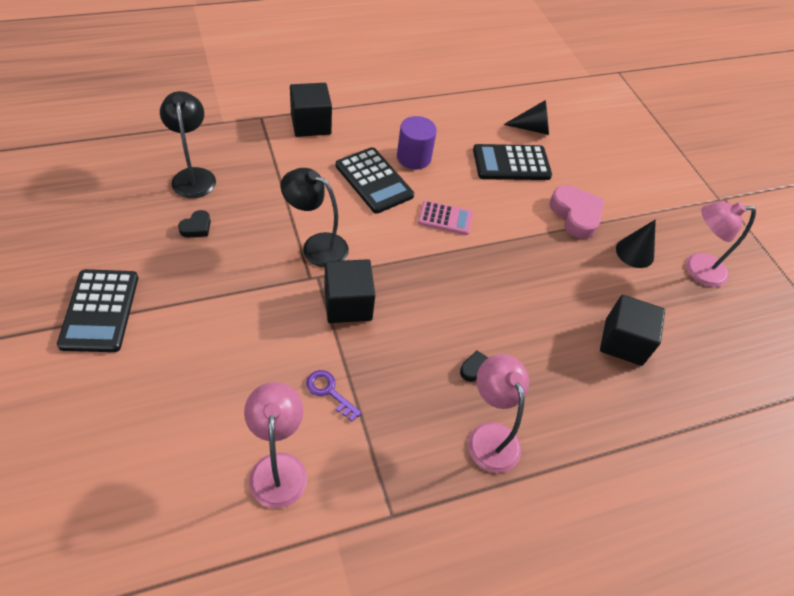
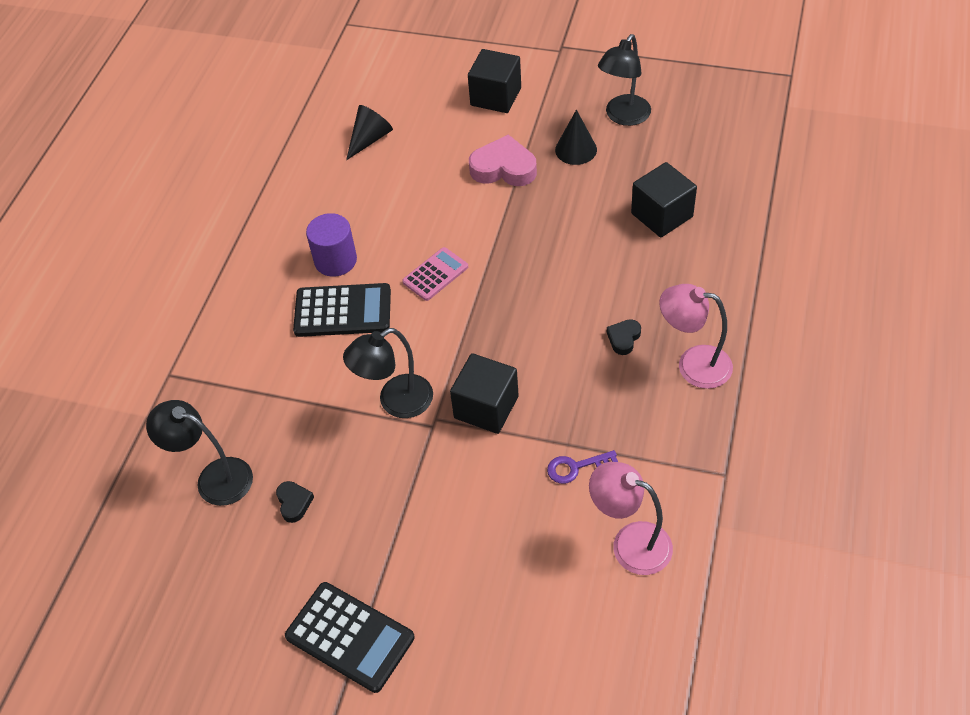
camera: 45 degrees left, 0 degrees up
black cube [290,83,332,137] -> black cube moved to [468,49,521,113]
black calculator [473,144,552,180] -> none
pink lamp [686,202,756,287] -> black lamp [598,34,651,126]

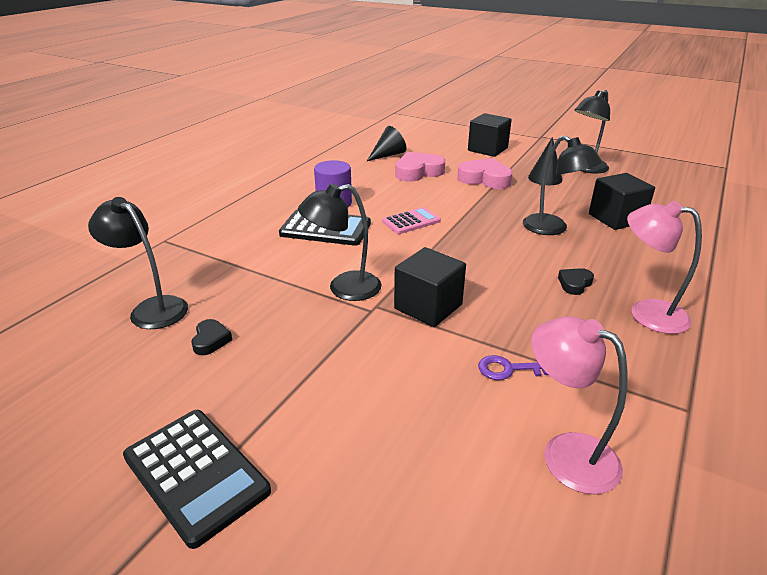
camera: 10 degrees right, 20 degrees down
none -> pink heart [395,152,445,182]
none -> black lamp [523,135,602,235]

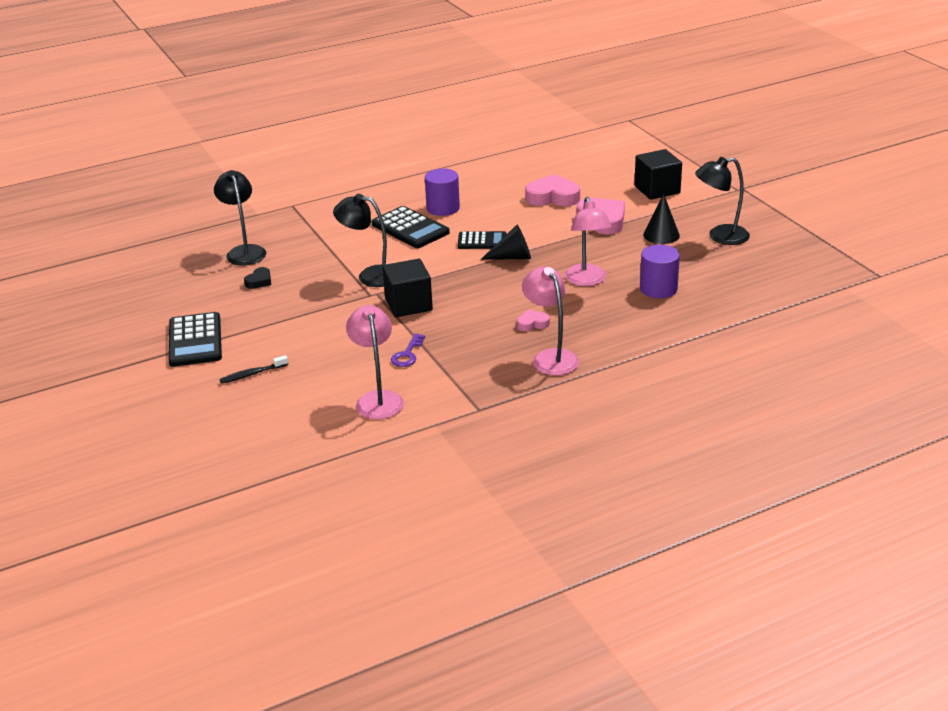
camera: 35 degrees right, 0 degrees up
black cone [367,126,407,161] -> black cone moved to [481,225,531,260]
pink calculator [382,207,441,234] -> black calculator [458,231,507,249]
purple key [478,355,548,380] -> purple key turned 105 degrees counterclockwise [391,333,425,367]
black lamp [523,135,602,235] -> pink lamp [565,197,612,286]
black heart [558,268,594,295] -> pink heart [517,309,550,331]
black cube [589,173,655,230] -> purple cylinder [640,245,680,298]
none -> black toothbrush [219,355,288,384]

